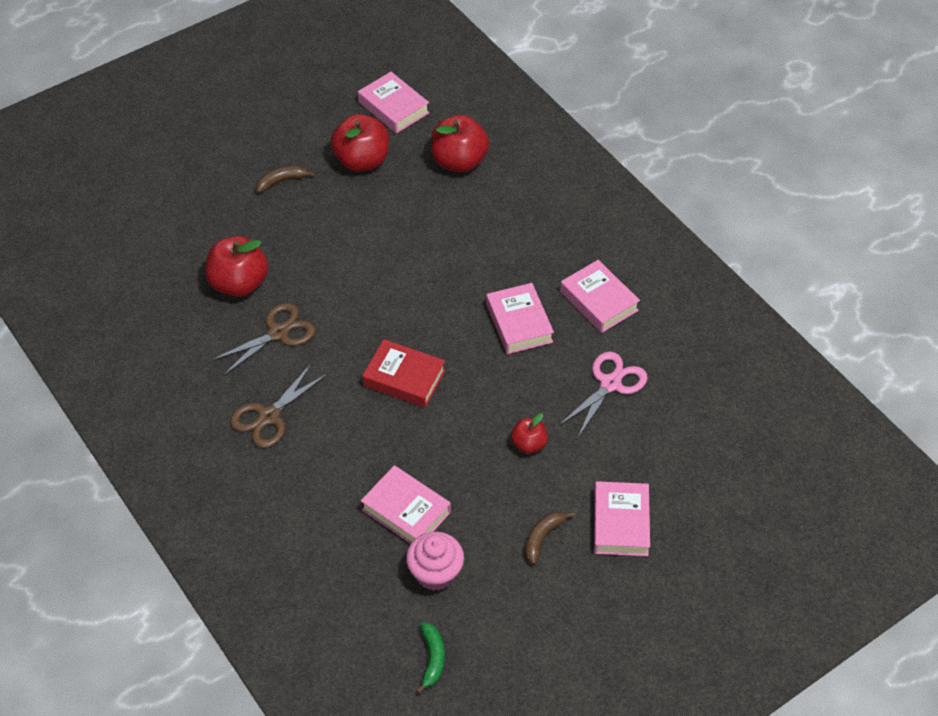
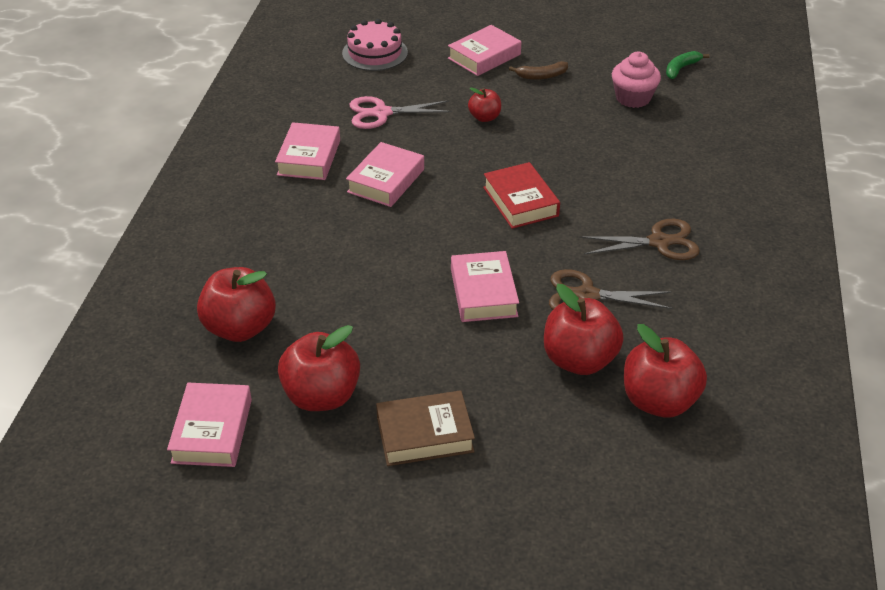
camera: 135 degrees left, 10 degrees down
brown banana [256,166,315,193] -> brown book [376,391,475,466]
pink book [361,465,451,544] -> pink book moved to [451,251,519,322]
none -> pink cake [342,19,408,71]
none -> red apple [624,324,707,417]

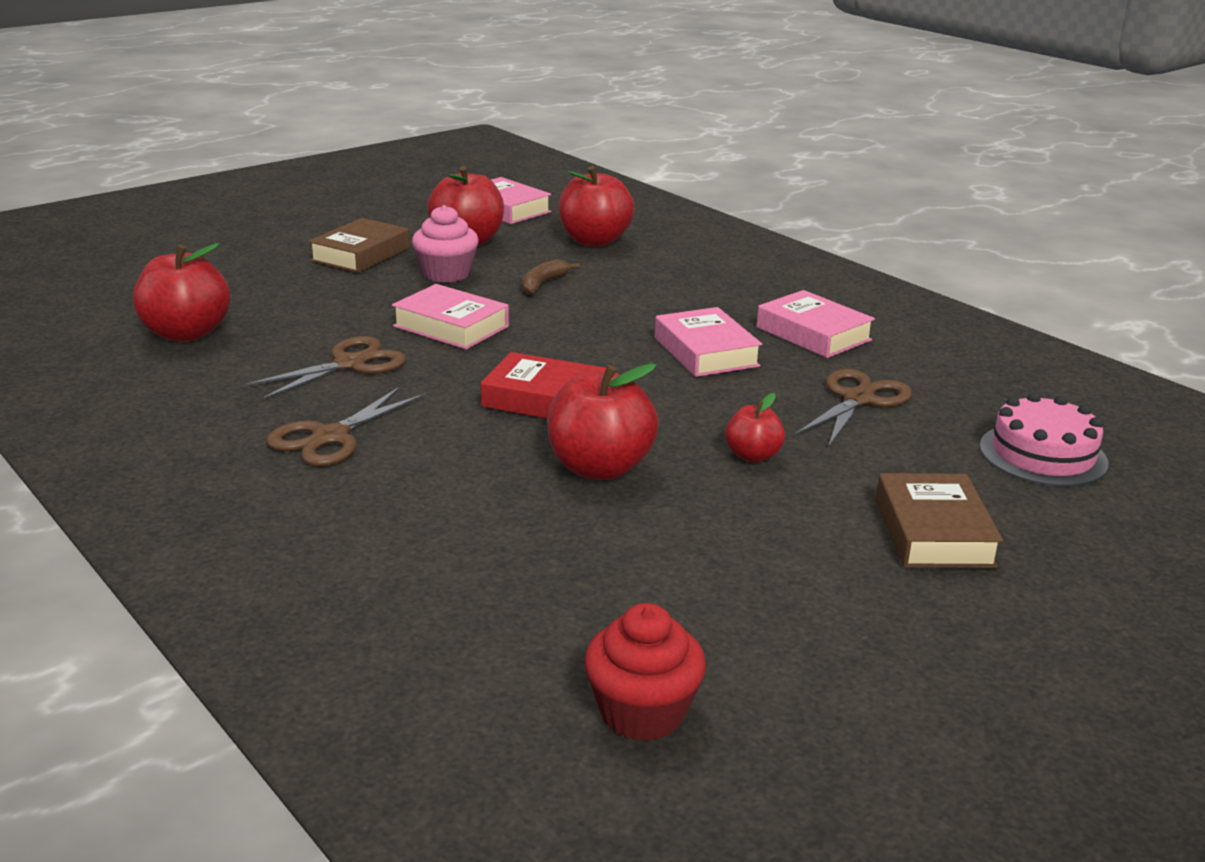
camera: 130 degrees right, 15 degrees down
pink scissors [349,96,452,129] -> brown scissors [795,369,912,447]
pink book [448,25,521,76] -> brown book [876,473,1003,568]
brown banana [509,61,568,80] -> brown banana moved to [522,259,580,295]
red apple [544,284,624,375] -> red apple moved to [547,363,659,480]
pink cupcake [612,52,661,108] -> pink cupcake moved to [412,205,479,283]
green banana [666,51,710,79] -> red cupcake [584,603,706,741]

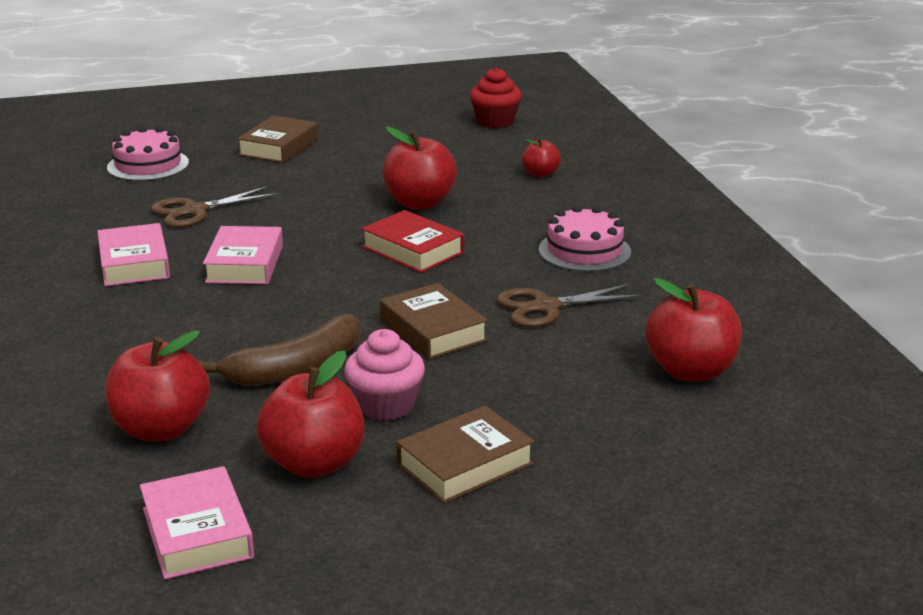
camera: 155 degrees left, 0 degrees up
brown scissors [266,386,426,466] -> pink cake [539,205,631,272]
pink book [392,284,509,350] -> brown book [380,283,488,360]
brown banana [522,259,580,295] -> brown banana [198,314,361,386], size x1.83
red apple [725,393,785,462] -> red apple moved to [522,137,561,178]

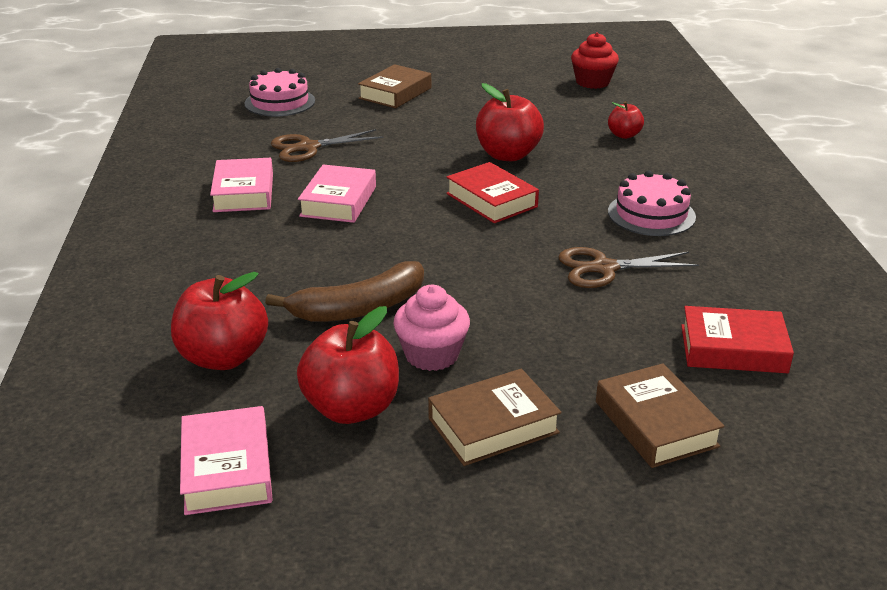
camera: 10 degrees right, 5 degrees up
brown book [380,283,488,360] -> brown book moved to [596,363,724,468]
red apple [646,278,742,381] -> red book [681,306,794,373]

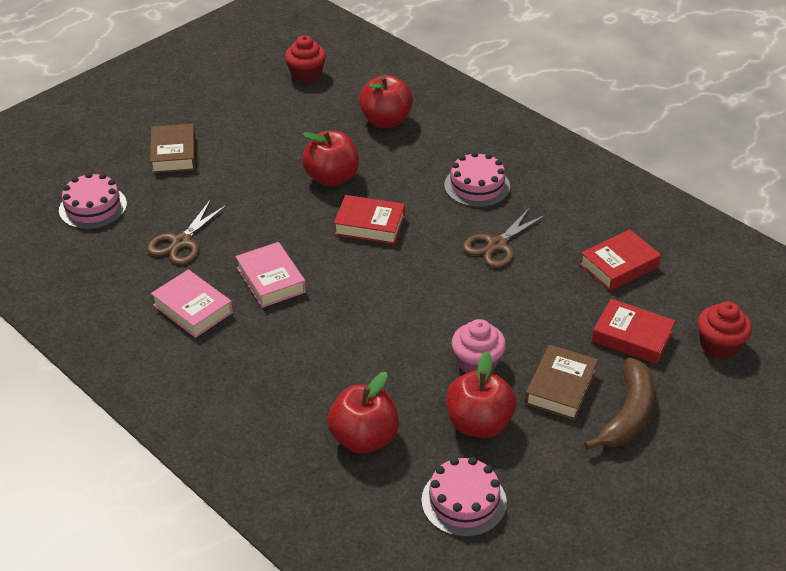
camera: 40 degrees left, 10 degrees up
pink book [180,406,273,515] -> pink cake [421,457,507,537]
brown banana [265,261,424,322] -> brown banana moved to [584,358,654,450]
brown book [596,363,724,468] -> red book [592,299,675,364]
red apple [608,101,644,139] -> red apple [359,75,413,128], size x1.83
none -> red cupcake [698,301,752,359]

